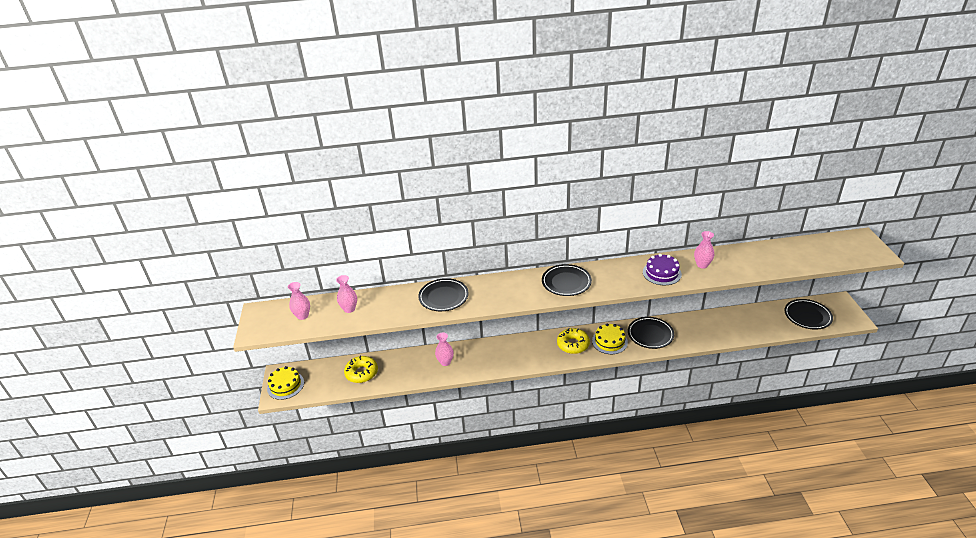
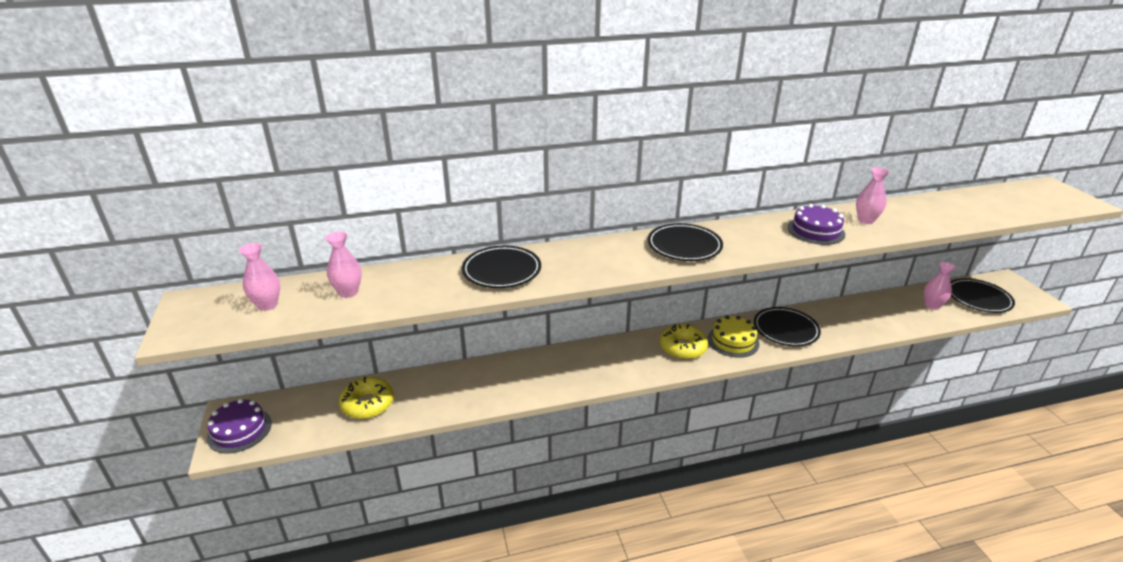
camera: 10 degrees left, 5 degrees down
yellow cake [267,366,304,400] -> purple cake [207,399,272,453]
pink vase [435,332,454,366] -> pink vase moved to [924,262,956,310]

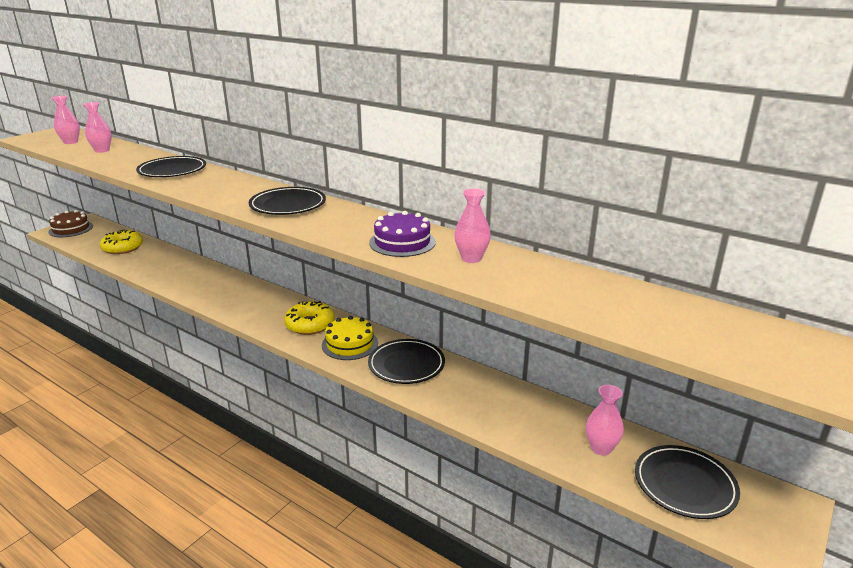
camera: 50 degrees right, 5 degrees down
purple cake [207,399,272,453] -> brown cake [48,210,93,237]

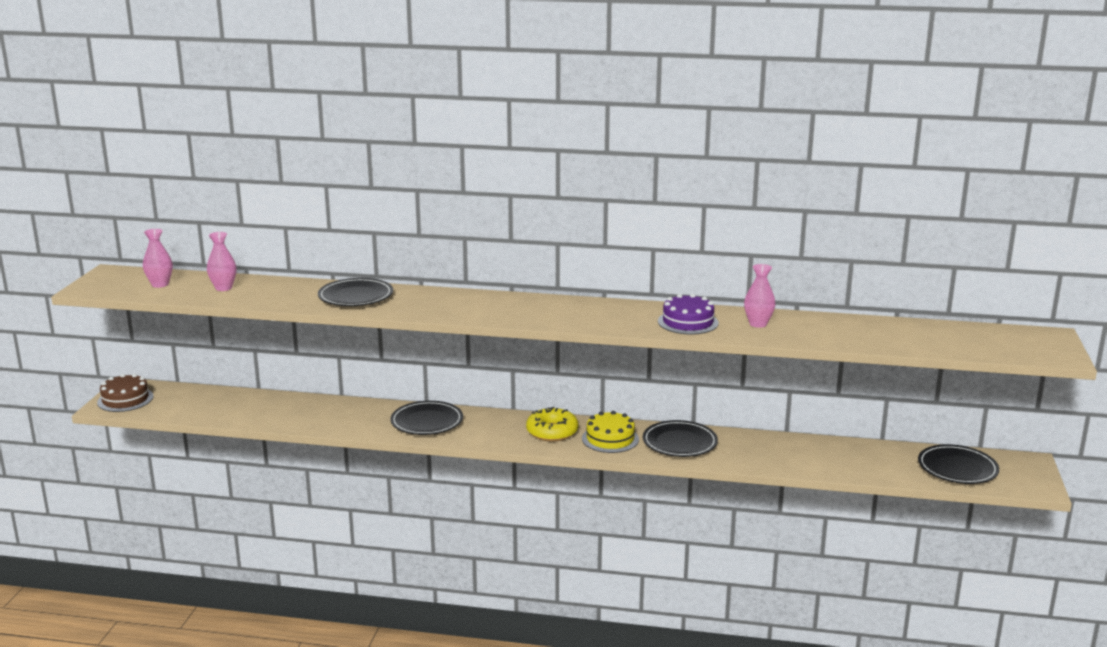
camera: 25 degrees left, 5 degrees down
yellow donut [100,229,143,254] -> none
black plate [249,187,326,215] -> black plate moved to [391,401,463,435]
pink vase [586,385,624,456] -> none

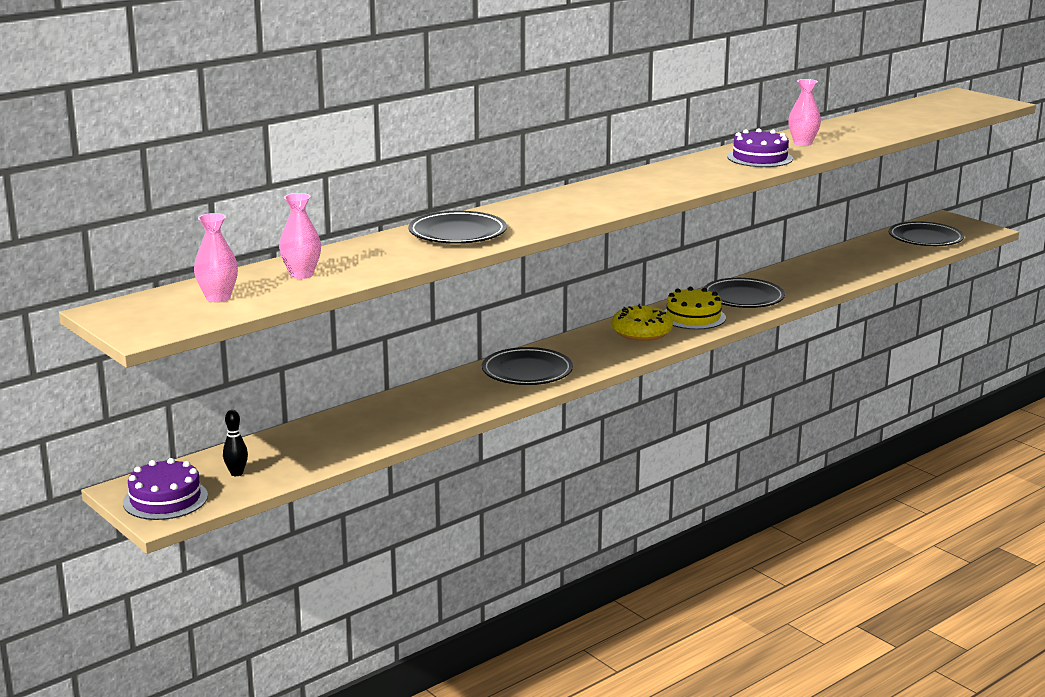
camera: 50 degrees left, 0 degrees up
brown cake [97,374,154,412] -> purple cake [123,458,208,520]
none -> black bowling pin [223,410,248,476]

